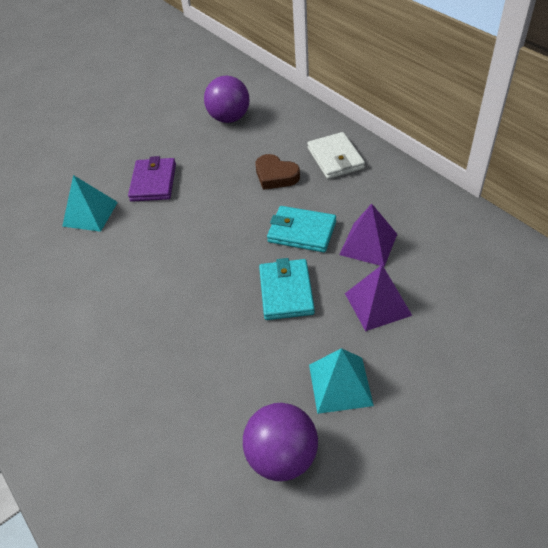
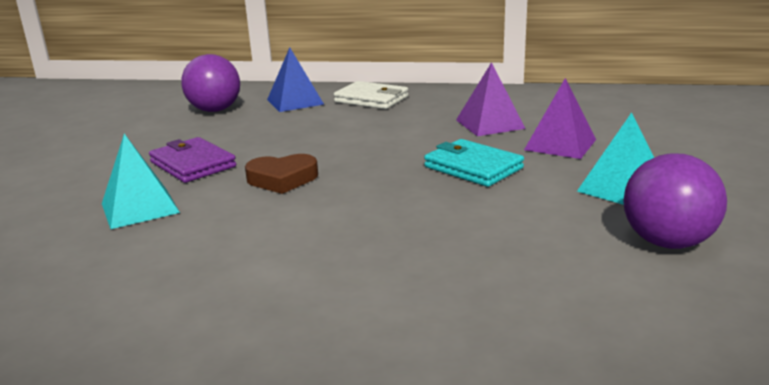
camera: 45 degrees left, 25 degrees down
brown heart [255,154,300,190] -> brown heart moved to [245,154,318,194]
turquoise wallet [267,206,336,252] -> none
none -> blue pyramid [267,47,324,112]

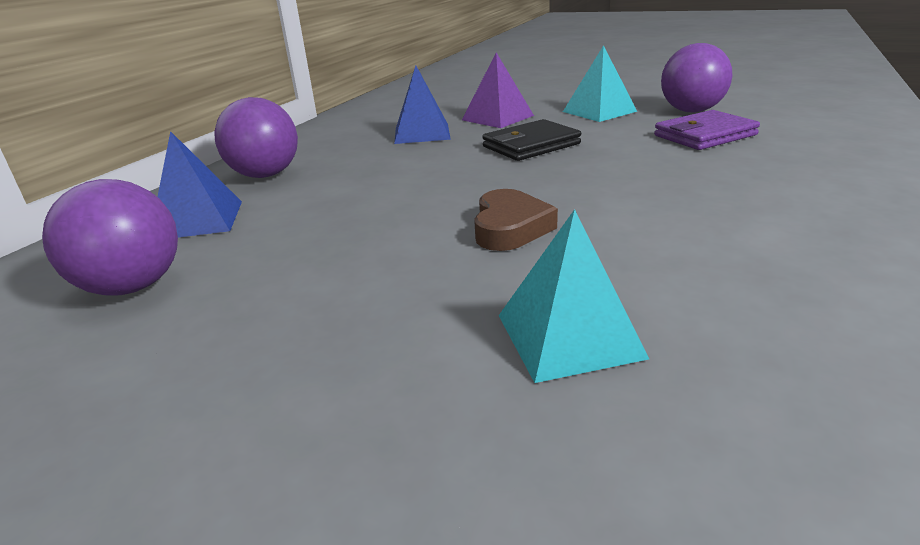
camera: 75 degrees left, 5 degrees up
purple wallet [149,137,236,183] -> purple wallet moved to [654,110,760,150]
white wallet [334,81,408,109] -> purple ball [214,97,298,178]
turquoise wallet [424,139,524,187] -> black wallet [482,119,581,161]
purple pyramid [456,62,526,136] -> blue pyramid [394,65,451,144]

